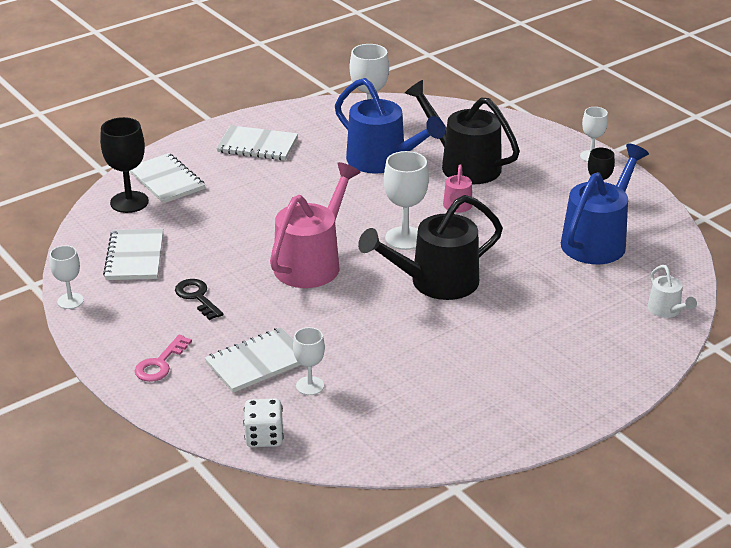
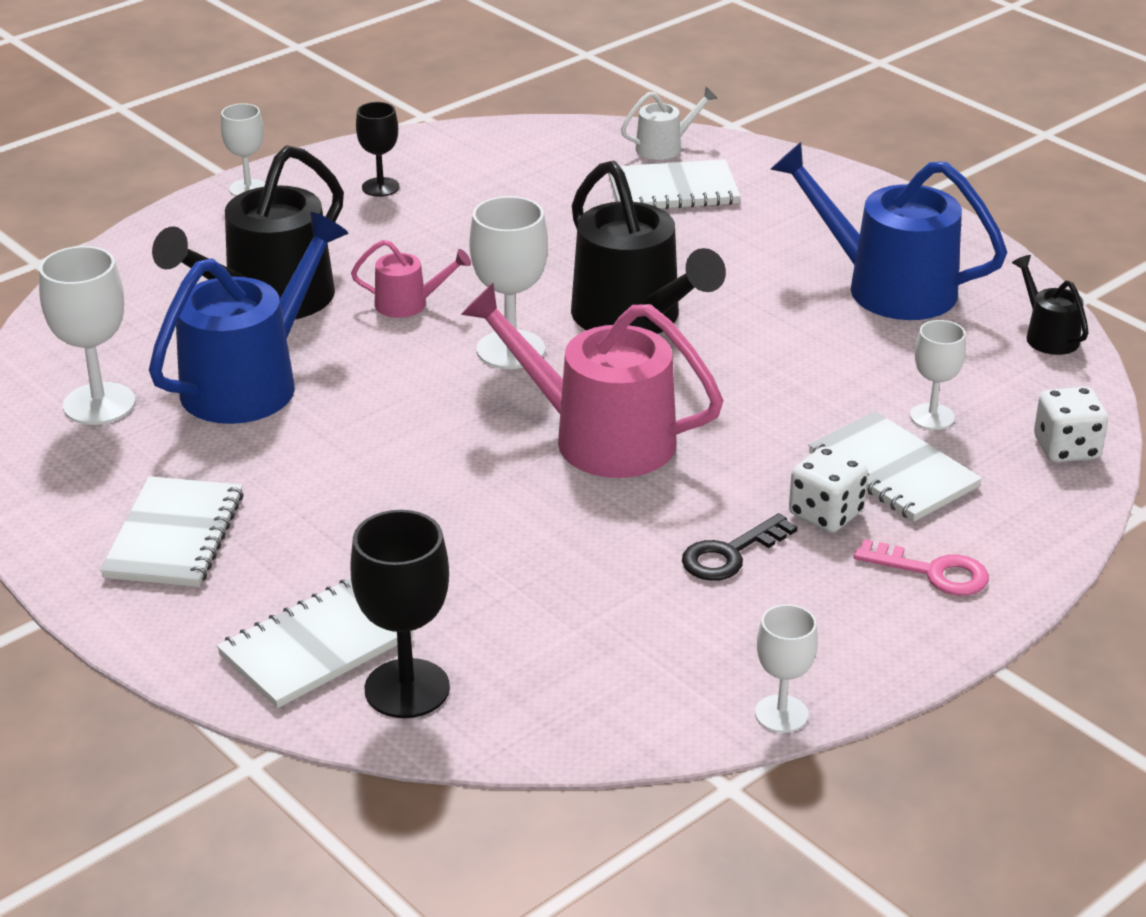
camera: 95 degrees left, 0 degrees up
white notebook [103,229,163,280] -> white notebook moved to [608,159,741,209]
blue watering can [561,144,649,264] -> blue watering can moved to [770,142,1007,320]
none -> white dice [789,446,868,532]
none -> black watering can [1012,255,1089,355]

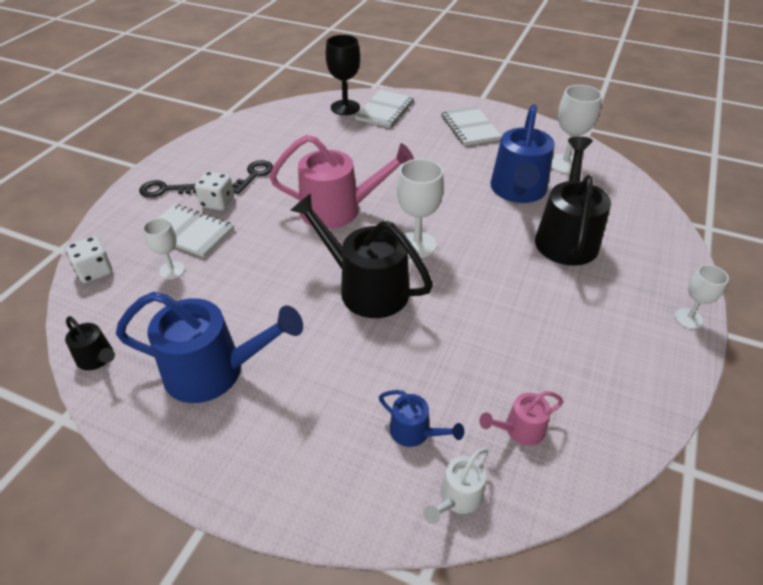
camera: 155 degrees right, 10 degrees up
pink watering can [351,240,471,318] -> pink watering can moved to [479,391,563,445]
black goblet [356,102,400,197] -> none
white notebook [608,159,741,209] -> blue watering can [379,390,464,447]
white goblet [755,604,818,733] -> none
pink key [854,539,989,596] -> black key [139,180,196,198]

